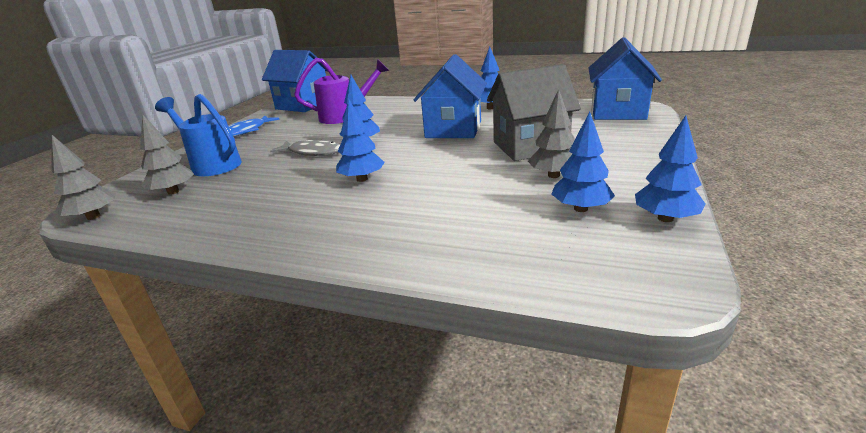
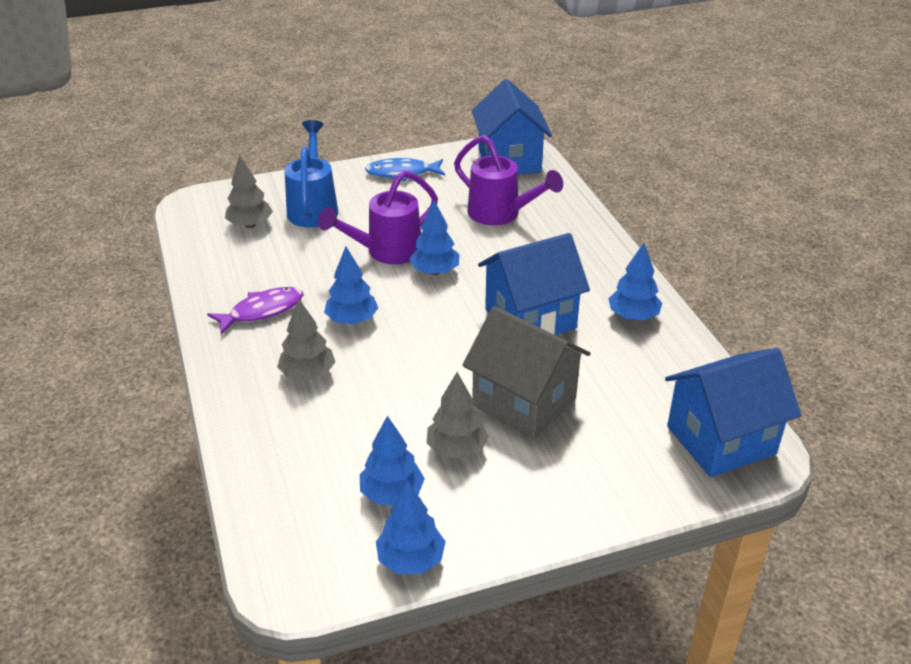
camera: 50 degrees right, 10 degrees up
grey tree [51,135,115,220] -> grey tree moved to [277,298,335,381]
grey fish [270,140,340,156] -> purple watering can [318,170,438,264]
none -> purple fish [207,287,303,334]

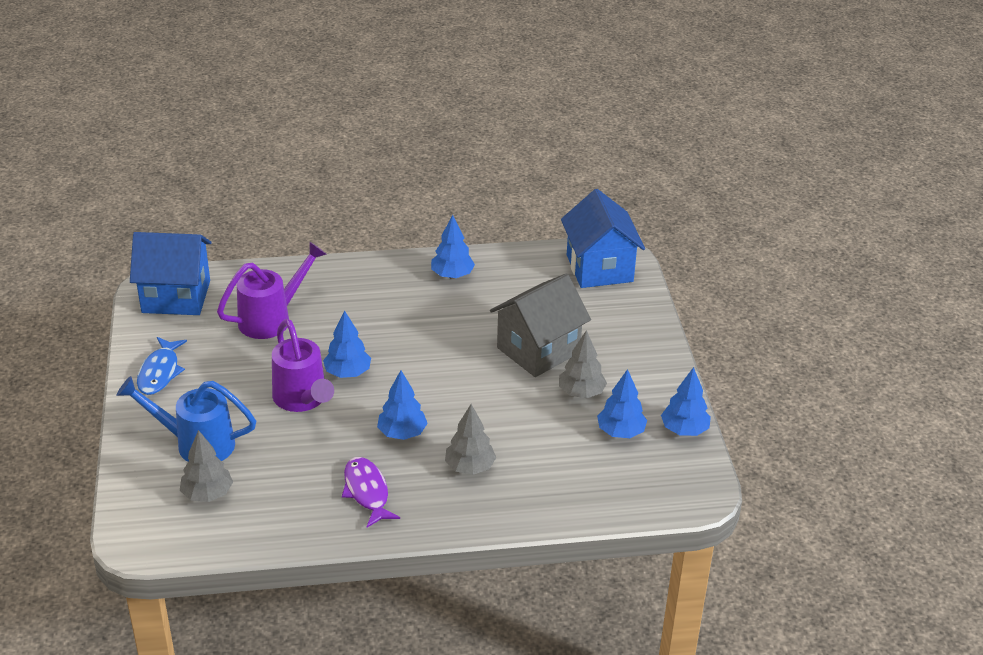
camera: 80 degrees left, 0 degrees up
blue house [478,233,590,335] -> none

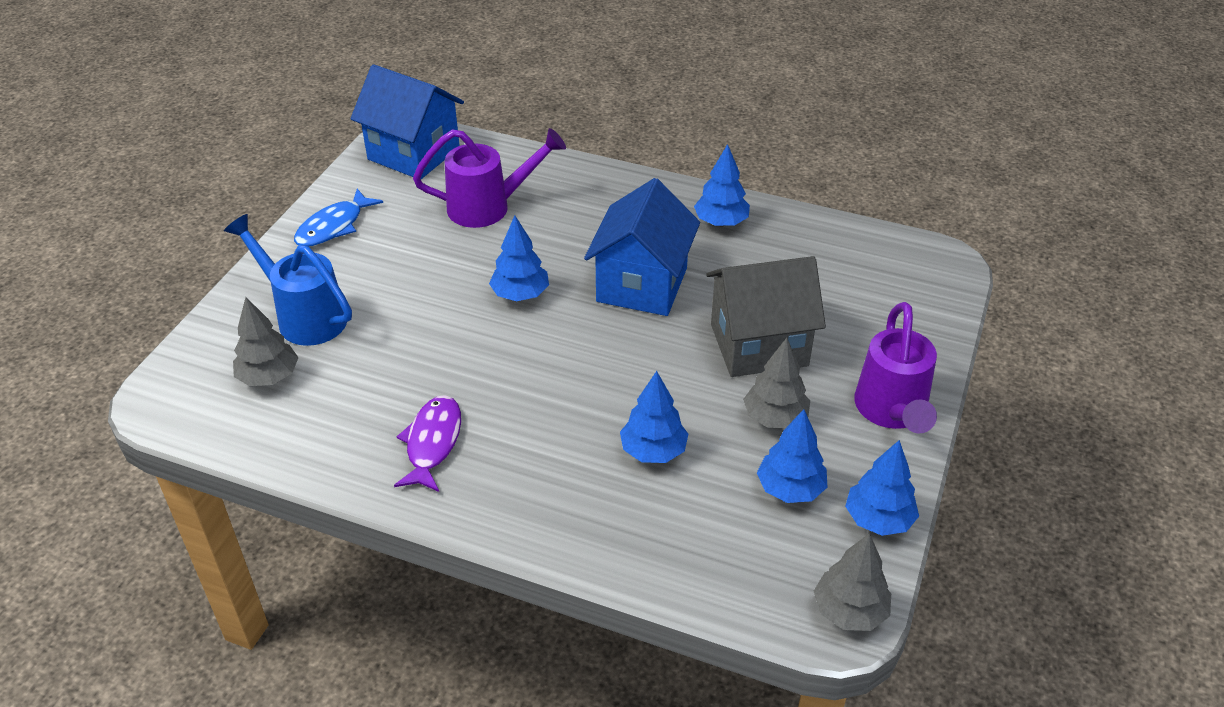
camera: 30 degrees right, 5 degrees up
purple watering can [272,319,334,412] -> purple watering can moved to [854,302,937,434]
blue tree [377,370,428,440] -> blue tree moved to [620,371,688,463]
grey tree [445,404,496,475] -> grey tree moved to [814,533,891,631]
blue house [561,189,645,288] -> blue house moved to [584,178,700,316]

